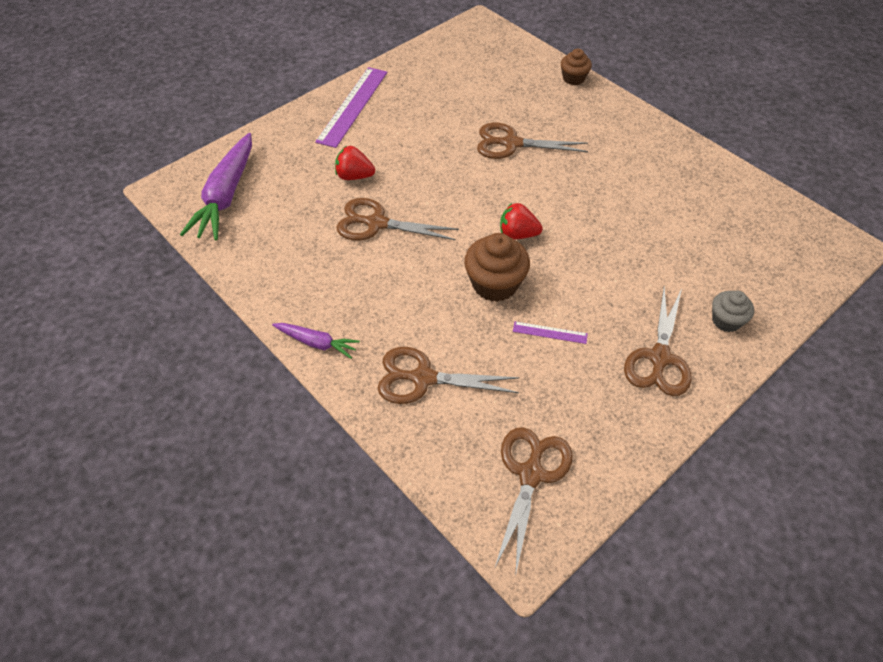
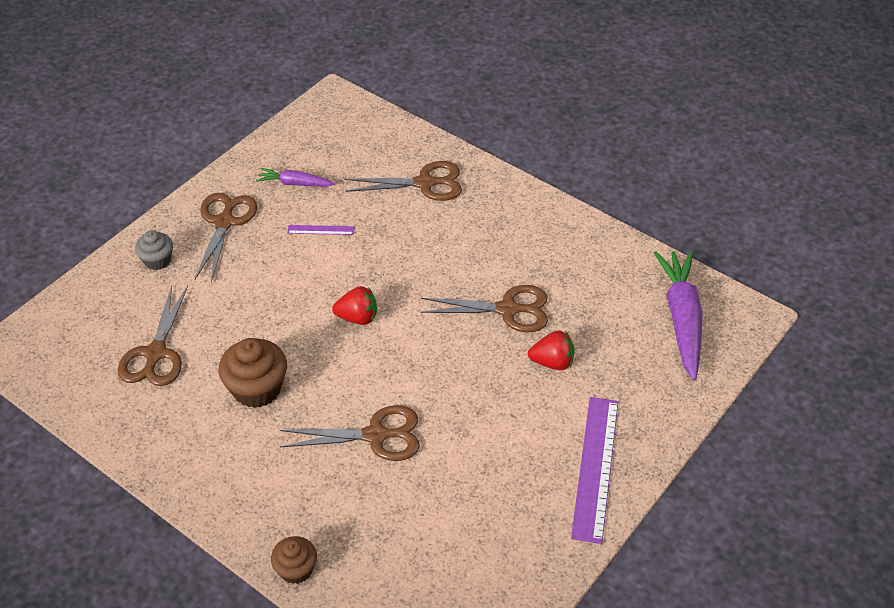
camera: 170 degrees right, 5 degrees down
purple carrot [272,323,360,359] -> purple carrot moved to [256,168,335,187]
brown cupcake [464,233,530,302] -> brown cupcake moved to [218,338,287,408]
brown scissors [494,427,573,576] -> brown scissors moved to [118,286,188,386]

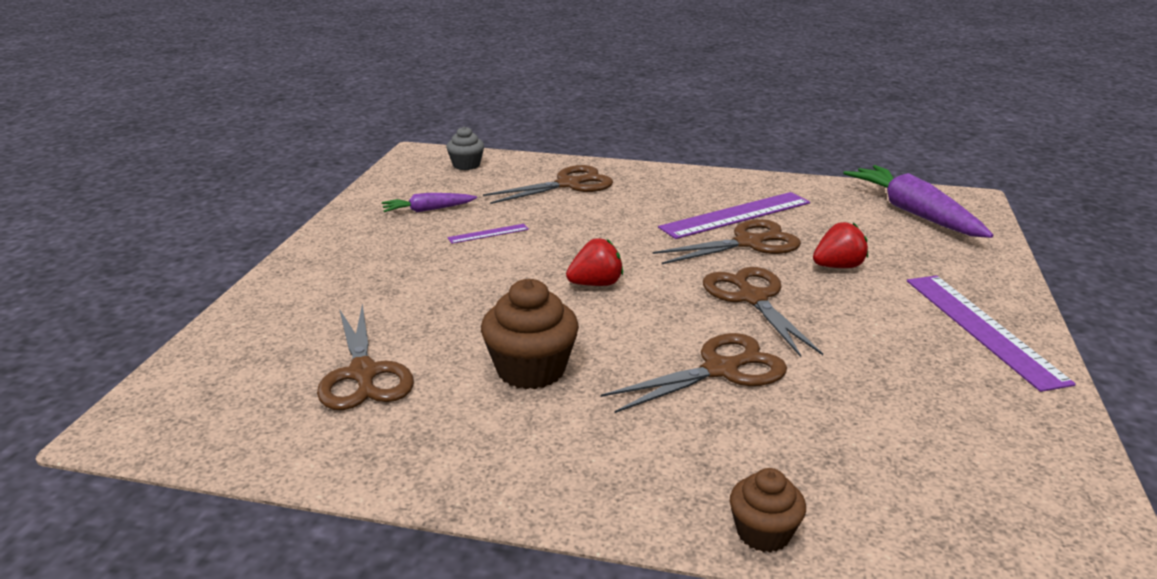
camera: 25 degrees left, 20 degrees down
grey cupcake [135,230,173,270] -> grey cupcake moved to [446,126,484,170]
brown scissors [195,193,257,282] -> brown scissors moved to [703,267,823,357]
none -> purple ruler [658,192,810,239]

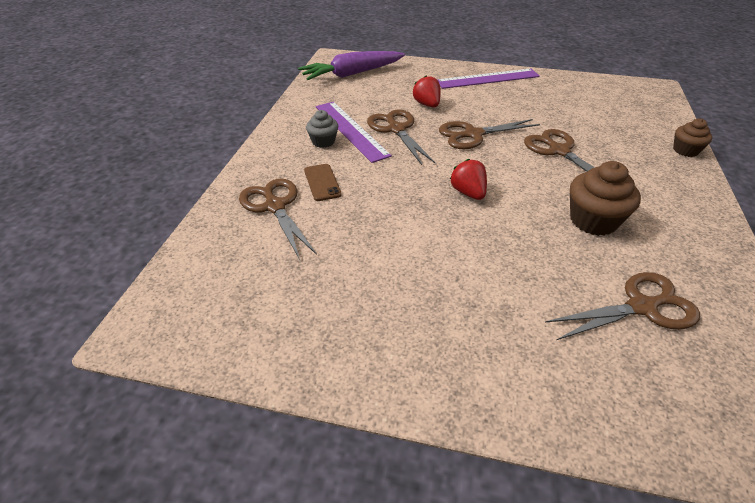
camera: 90 degrees left, 15 degrees up
purple carrot [382,193,477,212] -> none
grey cupcake [446,126,484,170] -> grey cupcake moved to [306,110,338,148]
purple ruler [448,224,529,244] -> none
none -> brown phone [304,164,342,201]

